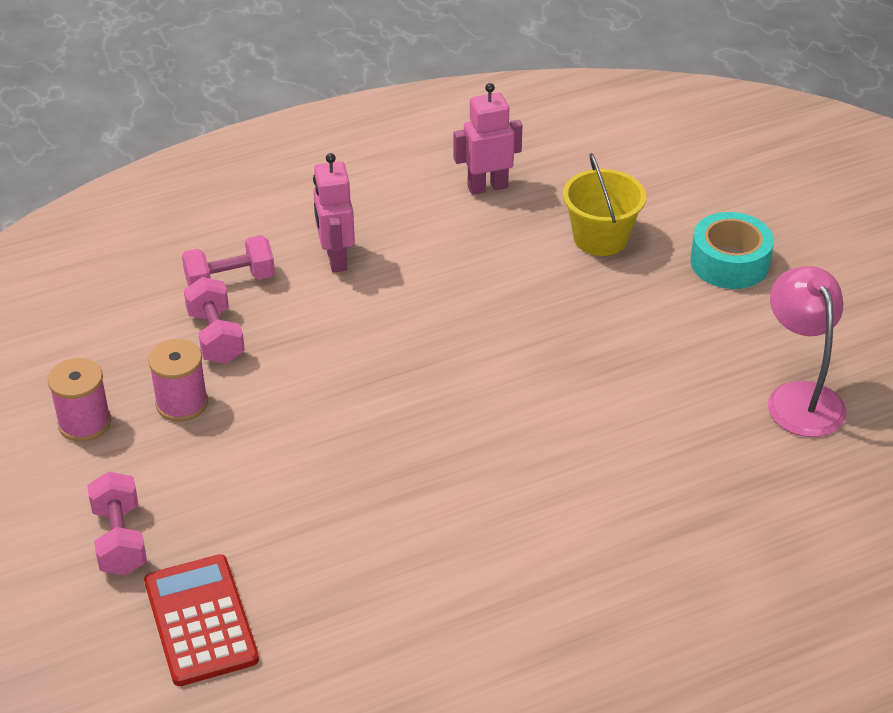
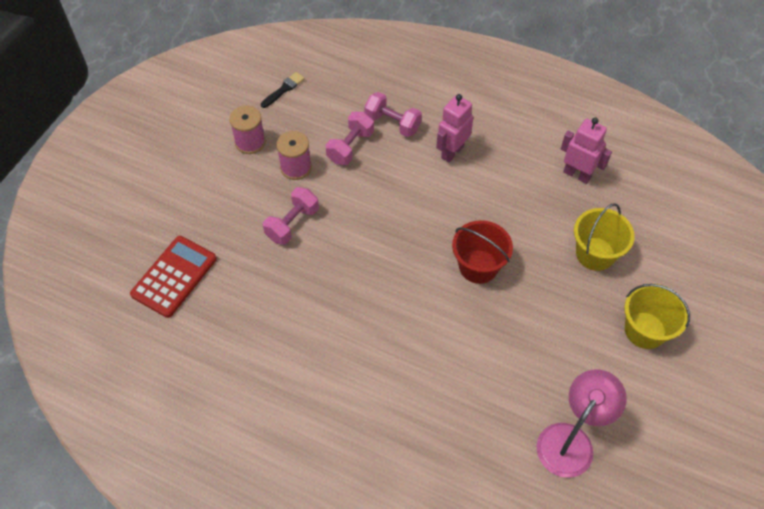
camera: 50 degrees right, 15 degrees up
pink dumbbell [87,472,147,575] -> pink dumbbell moved to [263,187,319,245]
turquoise tape [690,212,774,289] -> yellow bucket [624,284,690,349]
none -> black brush [261,72,305,108]
none -> red bucket [452,220,513,284]

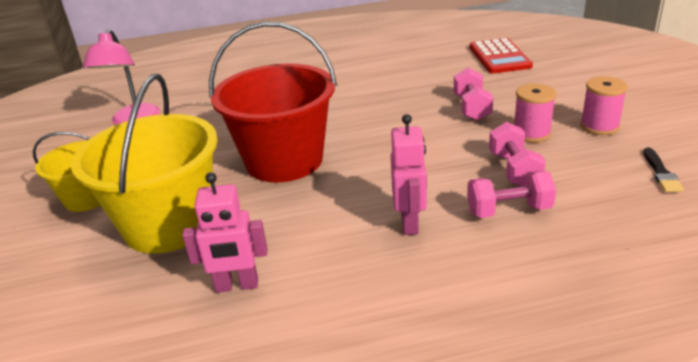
camera: 145 degrees right, 25 degrees down
red bucket [452,220,513,284] -> red bucket [209,22,337,183], size x1.78
yellow bucket [574,203,635,271] -> yellow bucket [71,74,218,254], size x1.78

